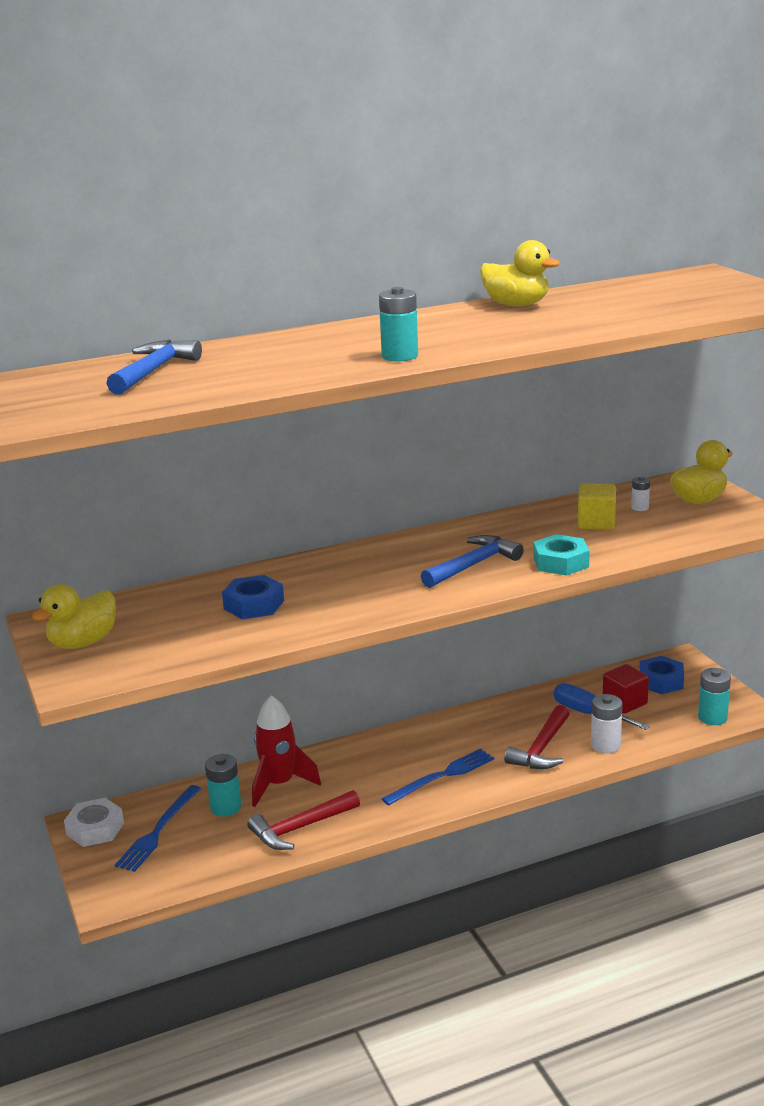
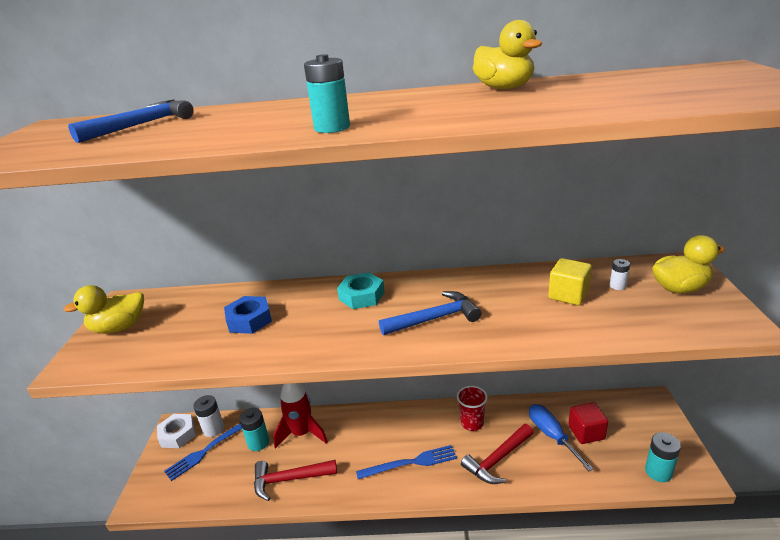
camera: 25 degrees right, 5 degrees up
turquoise nut [533,534,590,576] -> turquoise nut moved to [337,272,385,309]
white battery [591,694,622,753] -> white battery moved to [193,395,224,437]
blue nut [639,656,684,694] -> none
none -> red cup [457,386,488,431]

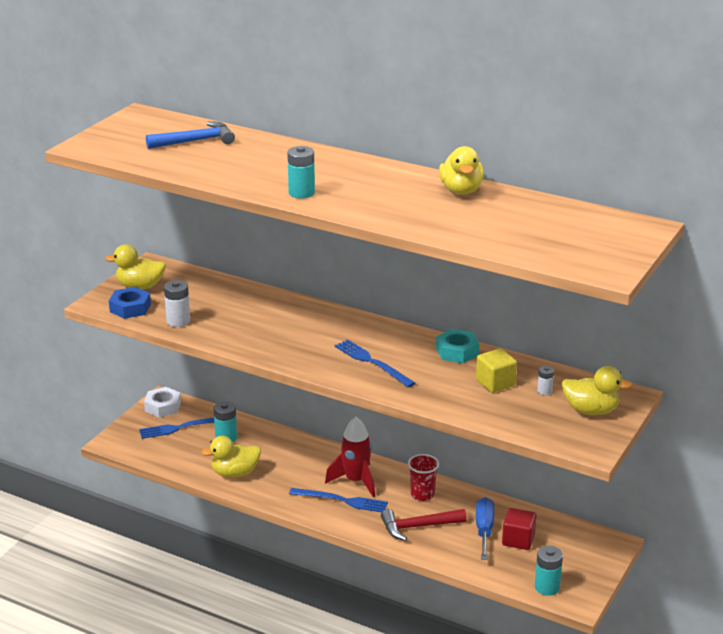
camera: 25 degrees right, 0 degrees up
white battery [193,395,224,437] -> white battery moved to [164,280,190,327]
blue nut [224,296,272,334] -> blue nut moved to [109,287,151,319]
red hammer [254,460,337,501] -> yellow duck [201,436,261,478]
red rocket [273,383,328,449] -> red rocket moved to [325,417,375,497]
turquoise nut [337,272,385,309] -> turquoise nut moved to [436,329,479,363]
blue hammer [379,291,482,335] -> blue fork [334,339,415,387]

